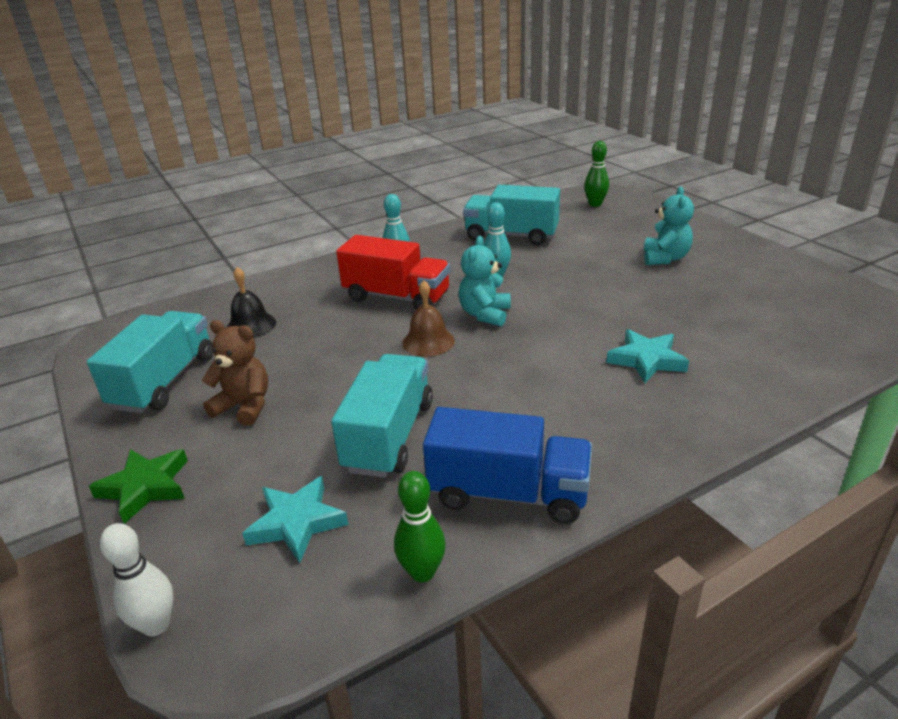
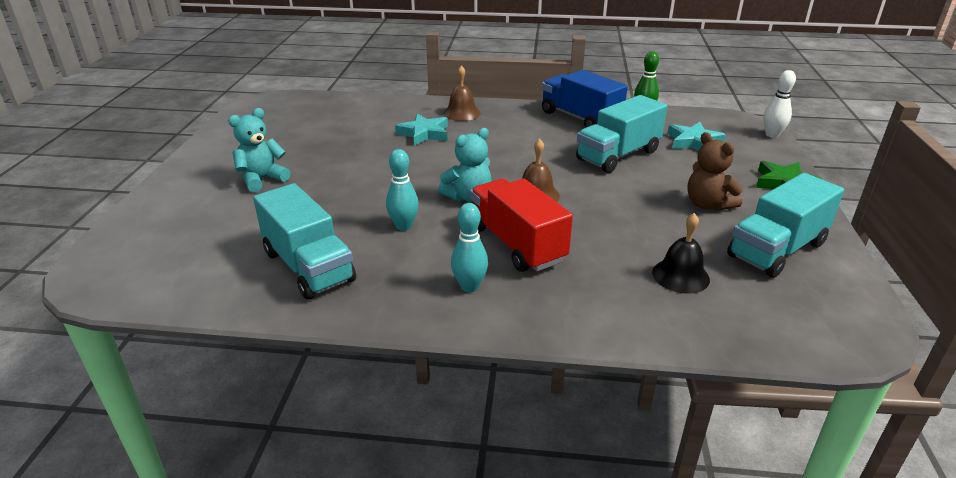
camera: 145 degrees left, 0 degrees up
green bowling pin [584,141,609,207] -> none
none -> brown bell [443,65,481,121]

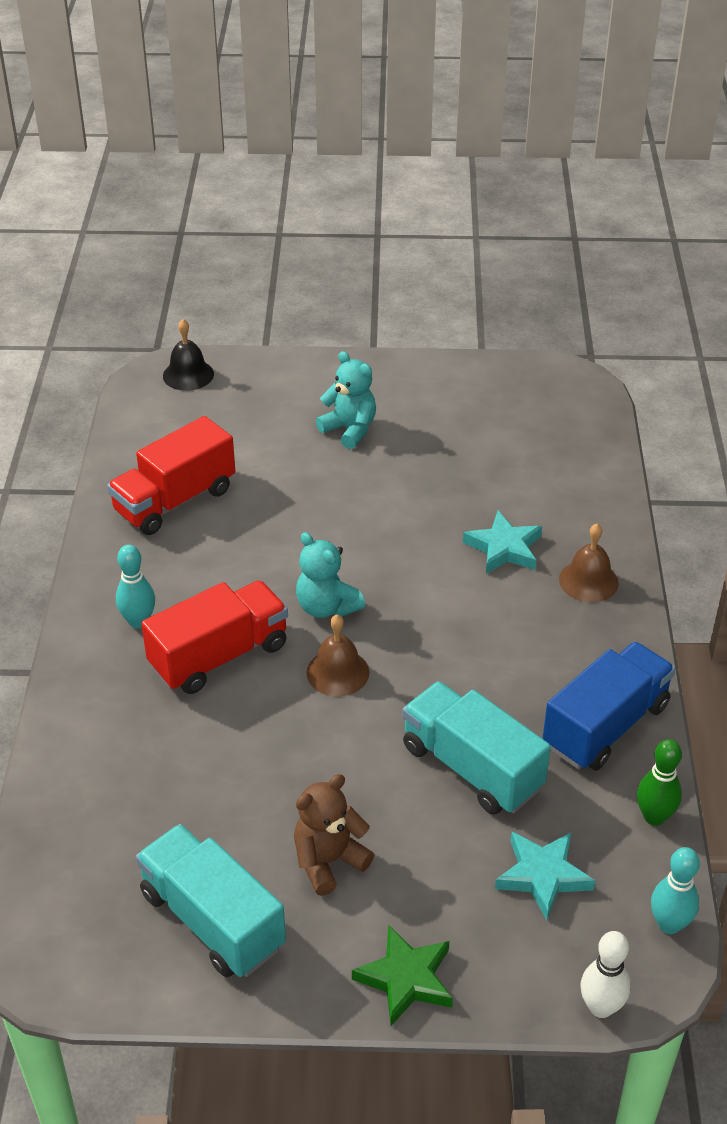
camera: 85 degrees right, 10 degrees up
turquoise truck [253,183,356,299] -> red truck [107,416,235,535]
turquoise bowling pin [386,149,419,231] -> turquoise bowling pin moved to [651,847,700,934]
black bell [652,213,710,294] -> black bell moved to [163,319,214,391]

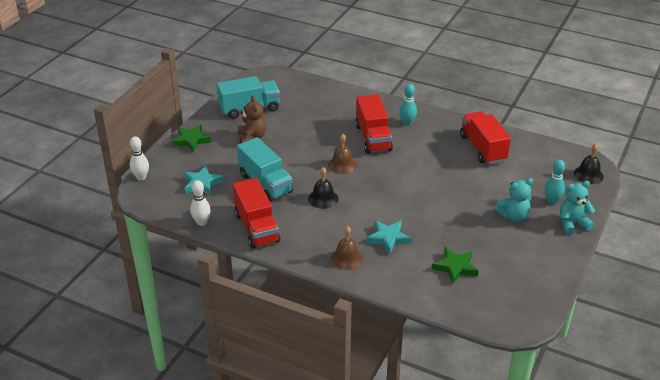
camera: 115 degrees right, 5 degrees down
turquoise teddy bear [296,532,365,618] -> turquoise teddy bear moved to [560,181,595,235]
turquoise truck [402,681,551,815] -> turquoise truck turned 75 degrees clockwise [237,137,293,202]
blue truck [543,642,675,771] -> red truck [233,178,280,249]
green bowling pin [637,739,682,826] -> white bowling pin [190,180,211,226]
turquoise bowling pin [651,847,700,934] -> turquoise bowling pin moved to [545,160,565,205]
none -> black bell [308,167,339,209]
none -> green star [432,247,479,284]

